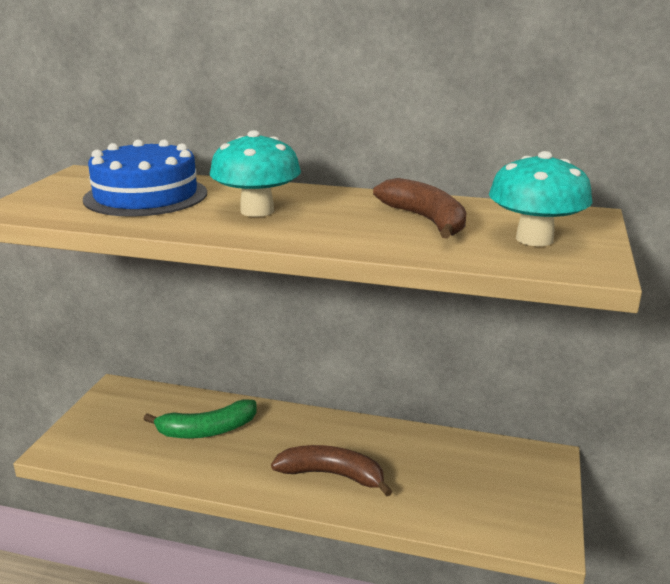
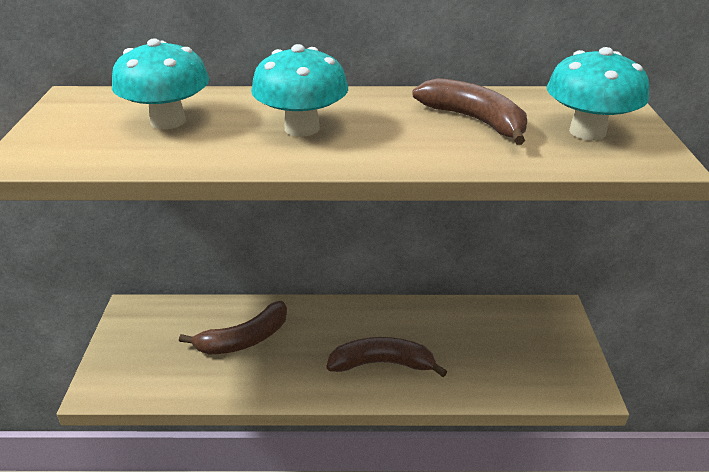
camera: 15 degrees left, 10 degrees up
blue cake [83,139,207,217] -> turquoise mushroom [112,39,209,129]
green banana [144,399,257,439] -> brown banana [179,301,287,355]

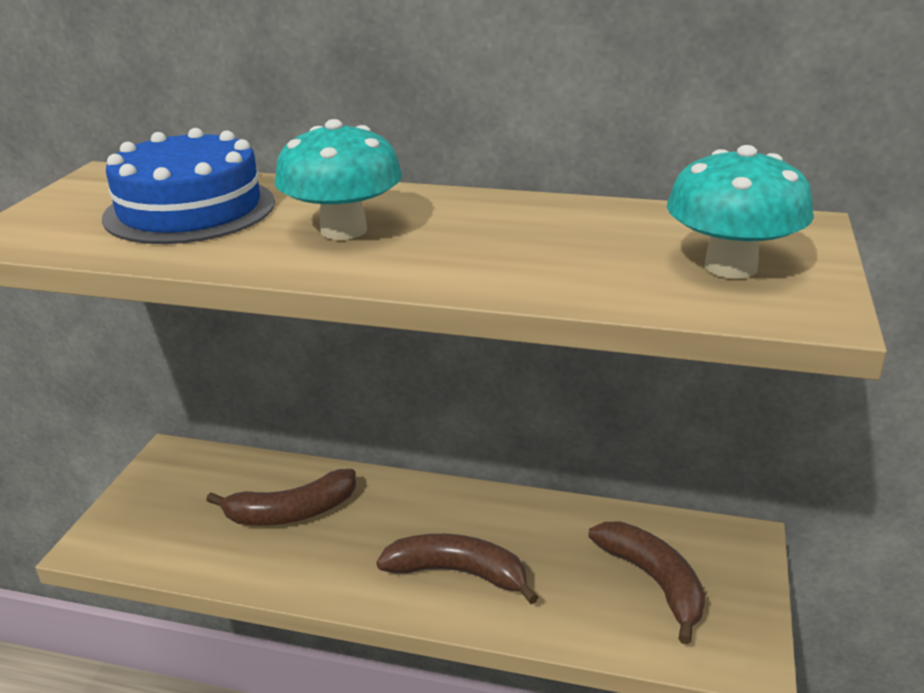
camera: 15 degrees right, 5 degrees down
turquoise mushroom [112,39,209,129] -> blue cake [102,128,275,244]
brown banana [413,78,527,145] -> brown banana moved to [588,522,706,644]

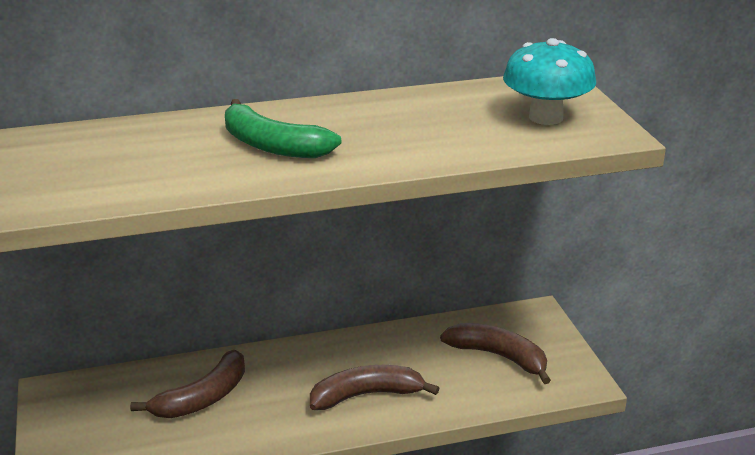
camera: 30 degrees left, 0 degrees up
blue cake [102,128,275,244] -> none
turquoise mushroom [275,119,402,240] -> green banana [225,99,341,158]

